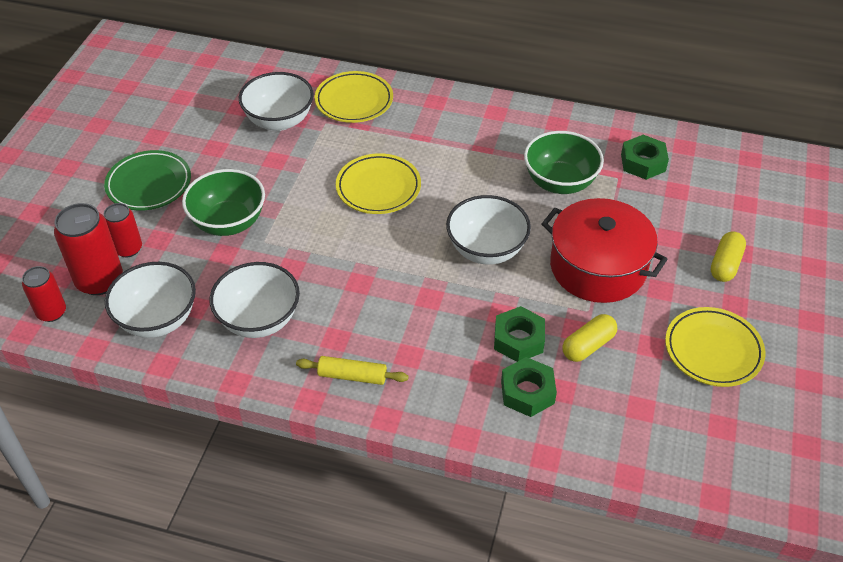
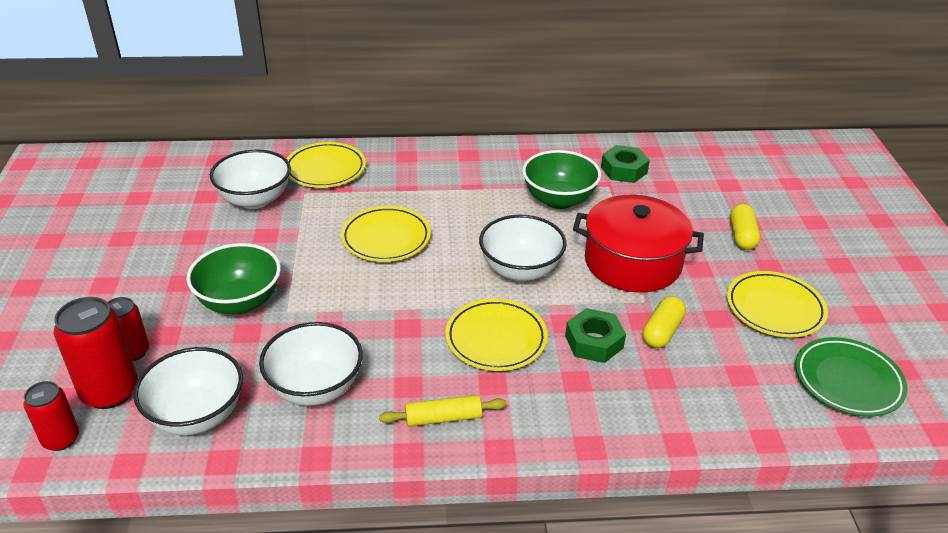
camera: 20 degrees left, 10 degrees down
green plate [104,150,191,211] -> green plate moved to [795,337,908,417]
green nut [501,357,557,417] -> none
none -> yellow plate [445,299,548,371]

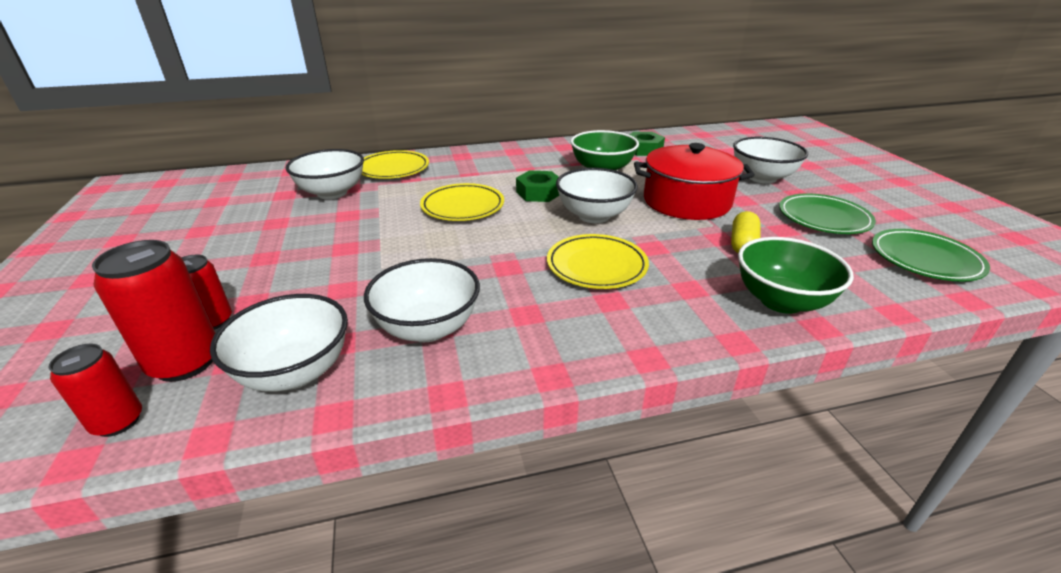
camera: 10 degrees left, 5 degrees down
green bowl [186,243,281,314] -> green bowl moved to [738,237,854,314]
yellow rolling pin [379,395,507,427] -> none
green nut [565,308,626,363] -> green nut moved to [516,170,559,202]
yellow plate [727,271,828,338] -> green plate [779,193,876,234]
yellow capsule [730,204,760,250] -> white bowl [733,137,808,184]

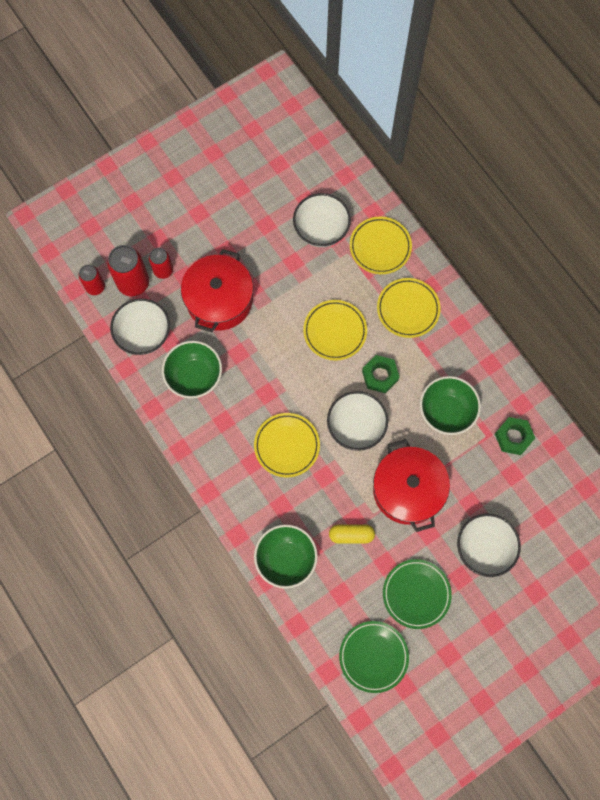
camera: 70 degrees right, 40 degrees up
white bowl [364,258,480,342] -> green bowl [162,341,222,398]
none -> red pot [181,249,253,332]
none -> yellow plate [377,278,441,338]

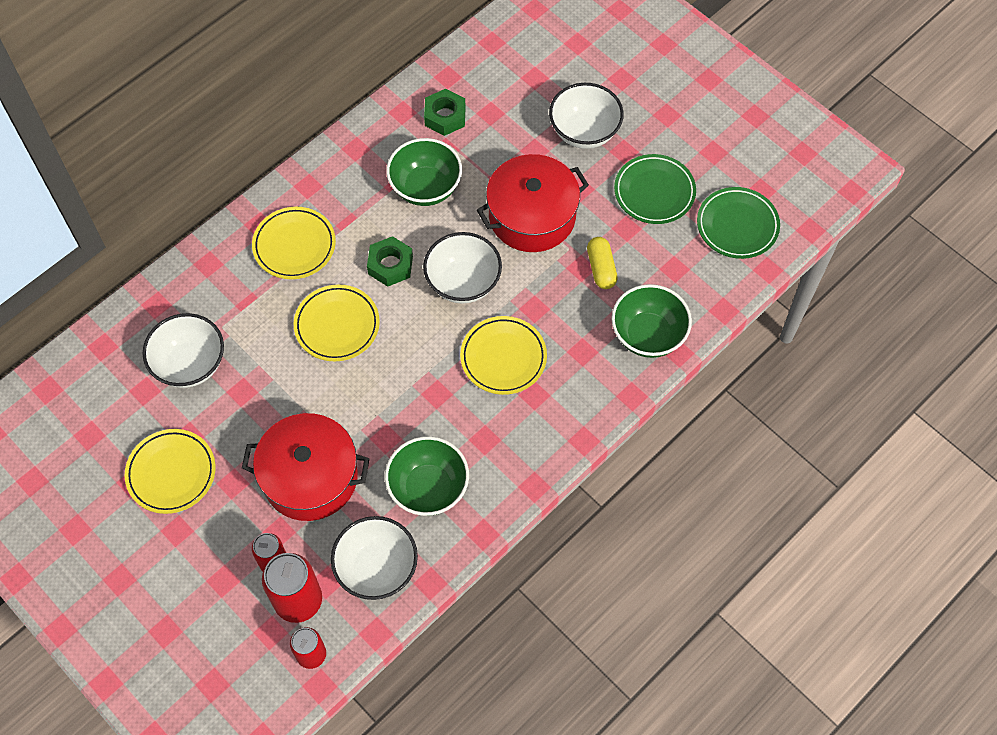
camera: 100 degrees left, 10 degrees down
yellow plate [350,217,412,274] -> yellow plate moved to [125,429,216,514]

